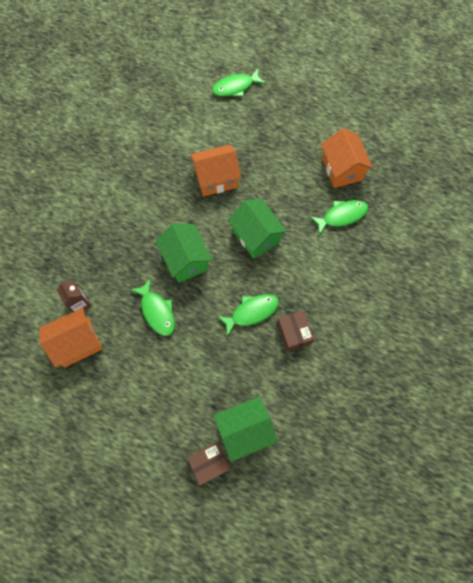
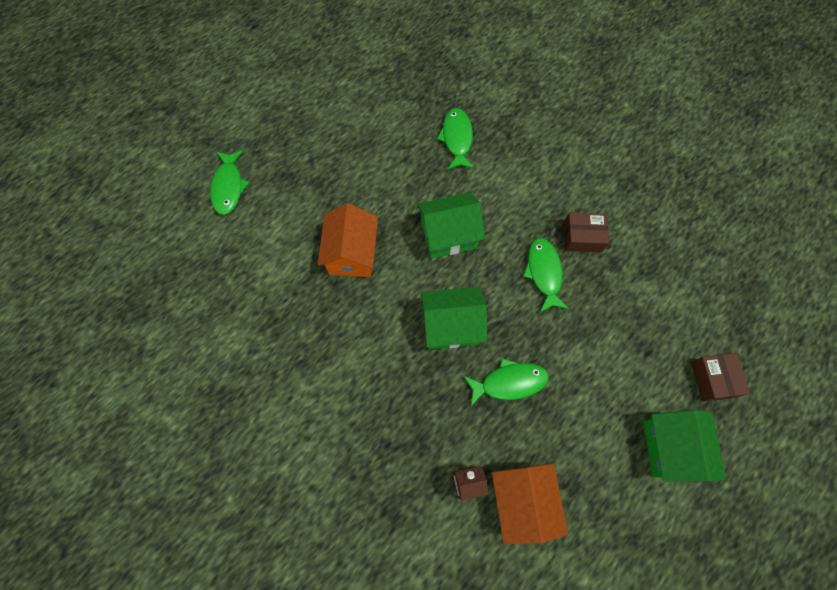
camera: 70 degrees left, 0 degrees up
green house [214,397,278,462] -> green house moved to [643,410,726,482]
orange house [321,128,373,188] -> none

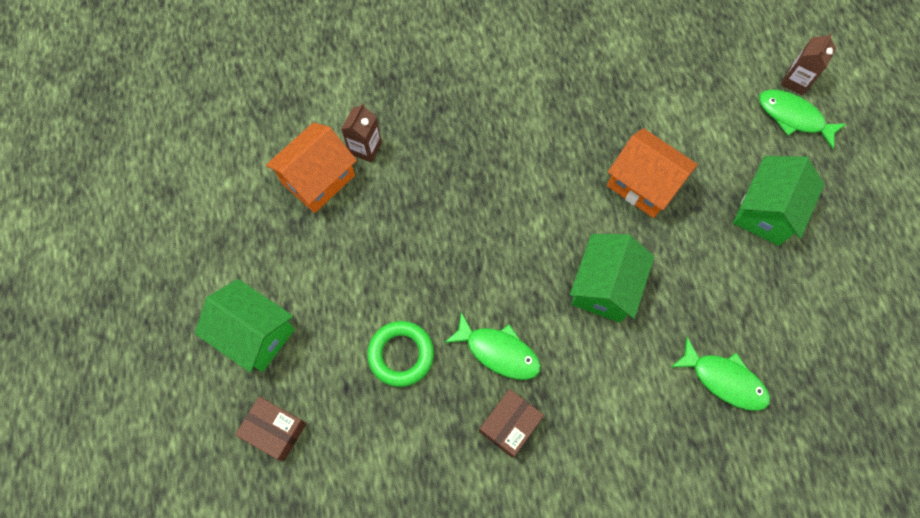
camera: 125 degrees right, 0 degrees up
green house [421,287,487,349] -> green house moved to [733,156,824,246]
green fish [464,358,549,406] -> none
orange house [492,463,568,544] -> orange house turned 75 degrees counterclockwise [266,122,357,213]
none -> green ring [367,321,434,387]
none -> brown carton [781,33,836,95]

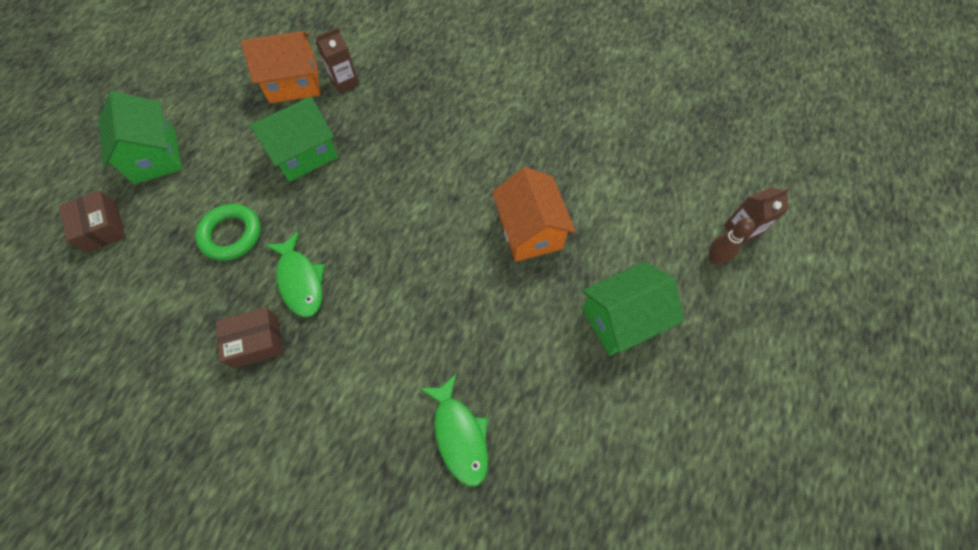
camera: 35 degrees right, 5 degrees down
green house [570,234,654,323] -> green house moved to [250,97,338,182]
green fish [759,90,846,149] -> brown bowling pin [708,218,755,264]

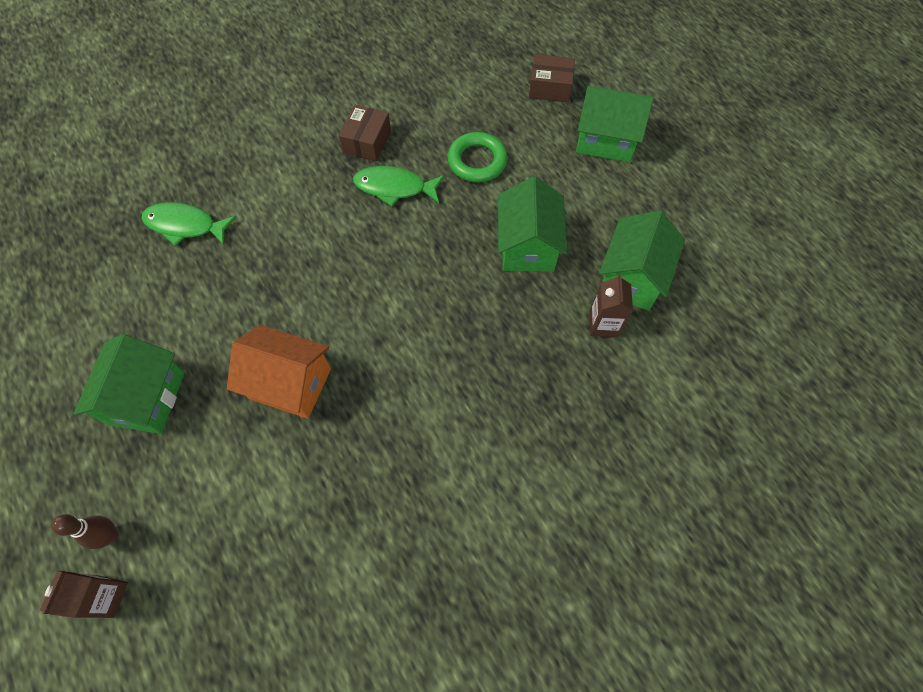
camera: 125 degrees right, 0 degrees up
orange house [241,31,320,103] -> green house [599,210,685,311]

